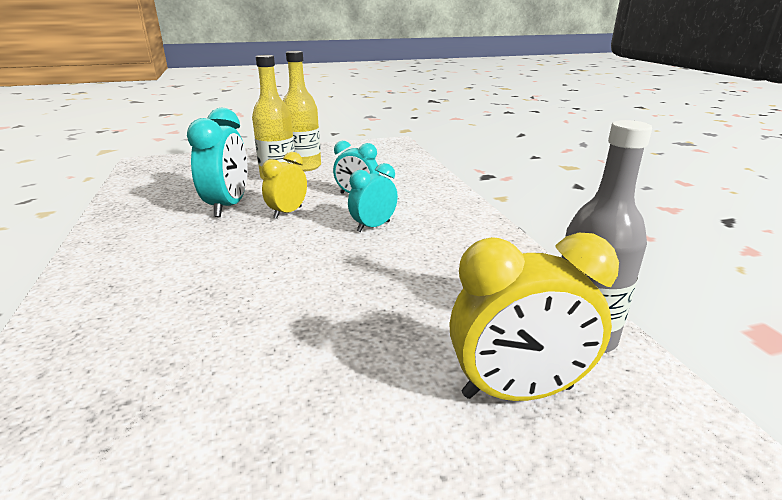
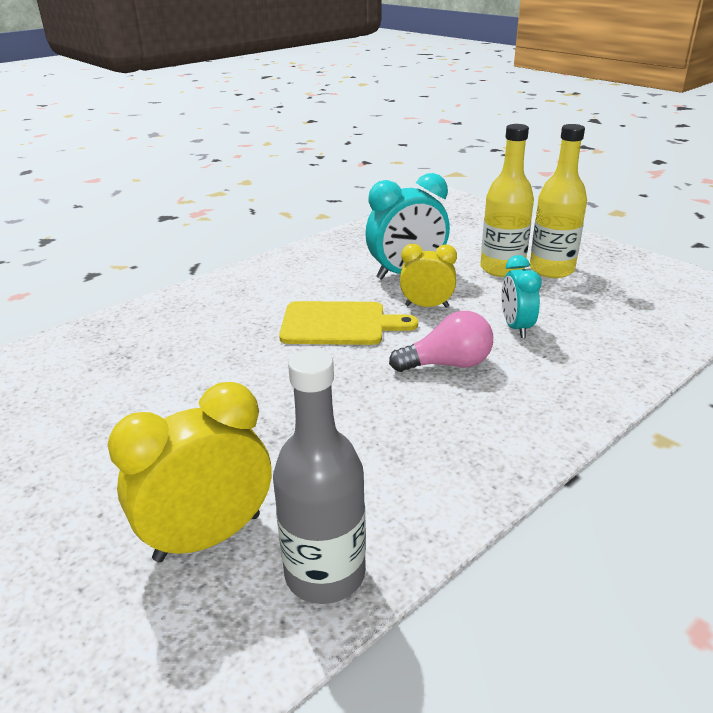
camera: 65 degrees right, 5 degrees up
turquoise clock [348,163,398,232] -> pink light bulb [389,311,493,372]
yellow clock [449,233,619,401] -> yellow clock turned 90 degrees clockwise [108,382,271,562]
none -> yellow cutting board [279,301,418,345]

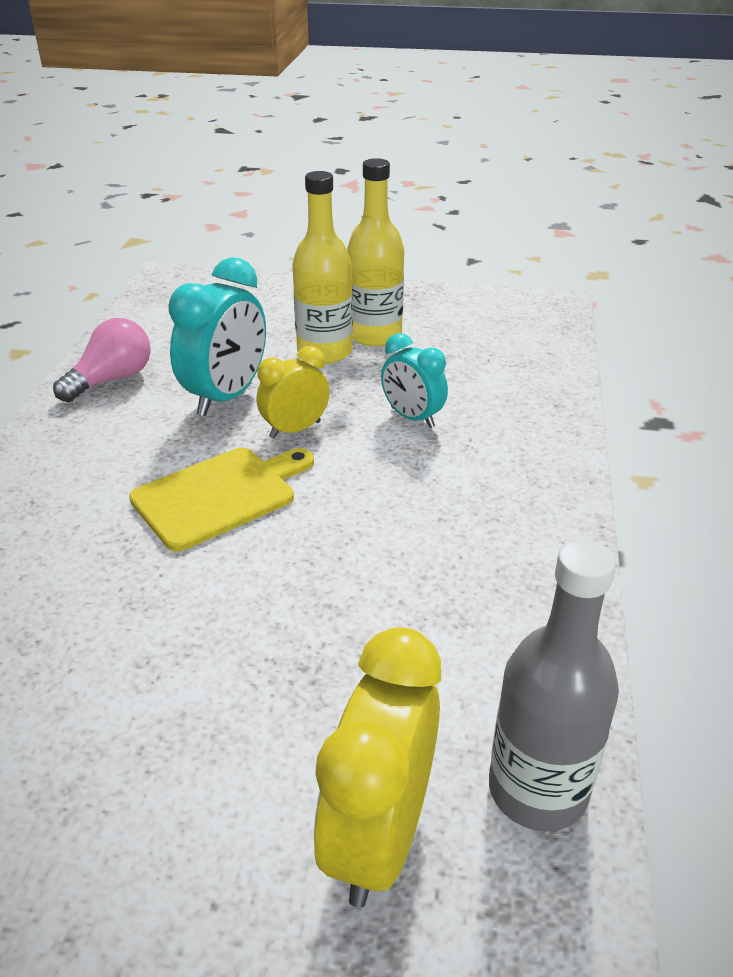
camera: 40 degrees left, 5 degrees up
pink light bulb [389,311,493,372] -> pink light bulb moved to [53,318,151,402]

